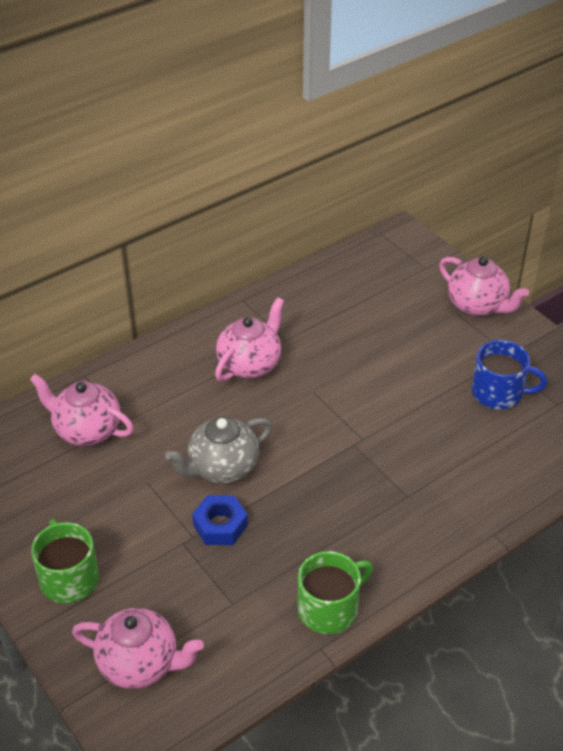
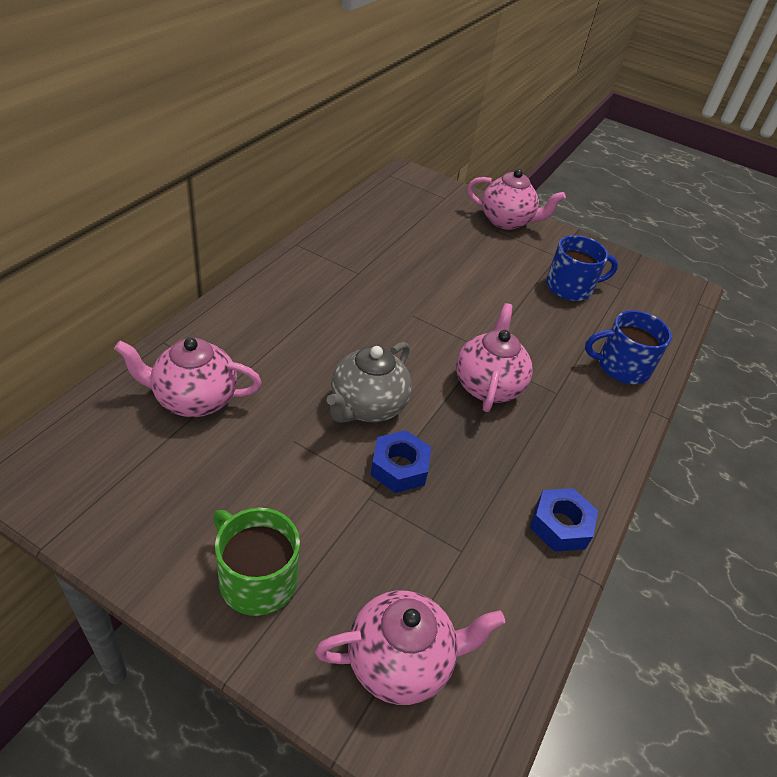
camera: 30 degrees left, 0 degrees up
pink teapot [215,297,284,382] -> pink teapot moved to [456,303,533,412]
green mug [297,551,373,634] -> blue nut [530,488,598,552]
none -> blue mug [585,310,672,384]

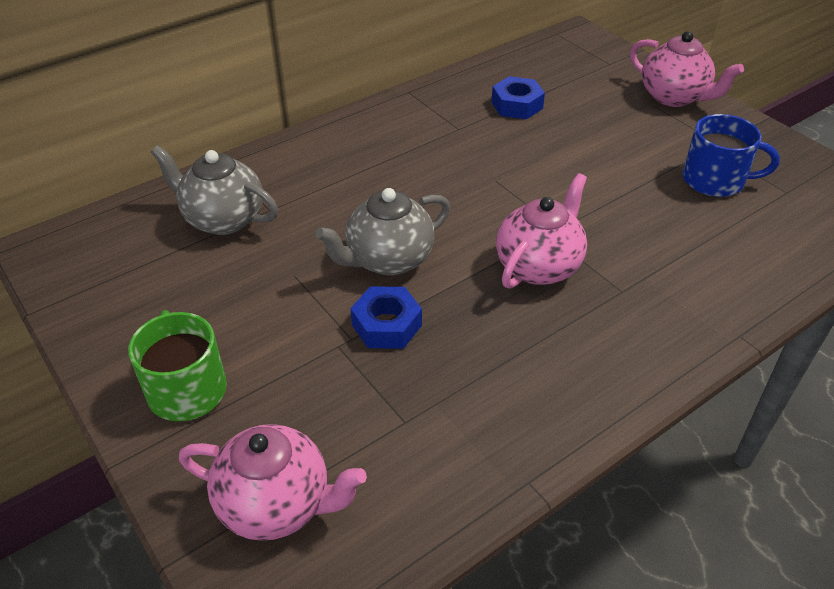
camera: 30 degrees right, 0 degrees up
pink teapot [114,338,262,417] -> grey teapot [151,145,278,235]
blue nut [530,488,598,552] -> blue nut moved to [491,76,545,119]
blue mug [585,310,672,384] -> none

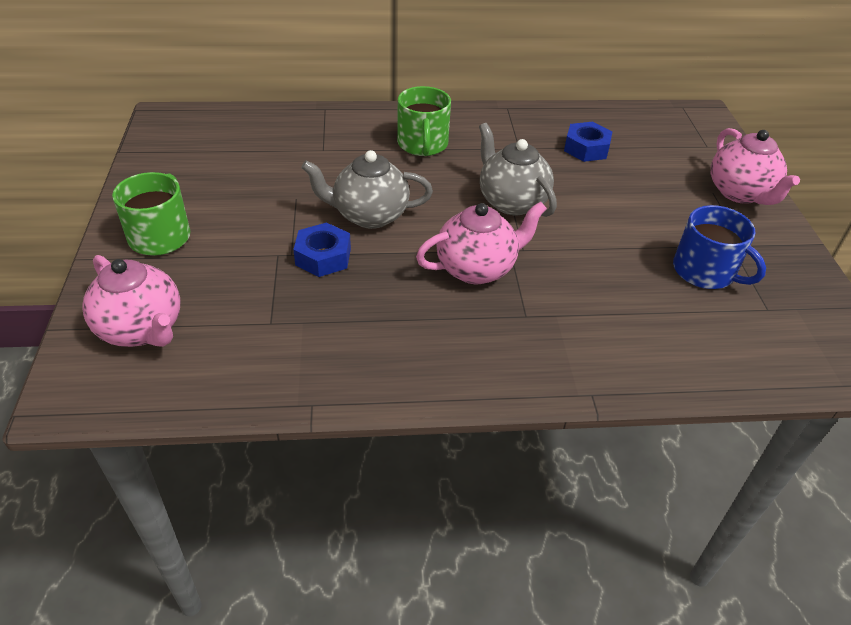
camera: 30 degrees right, 0 degrees up
grey teapot [151,145,278,235] -> grey teapot moved to [479,123,557,217]
none -> green mug [397,86,451,156]

